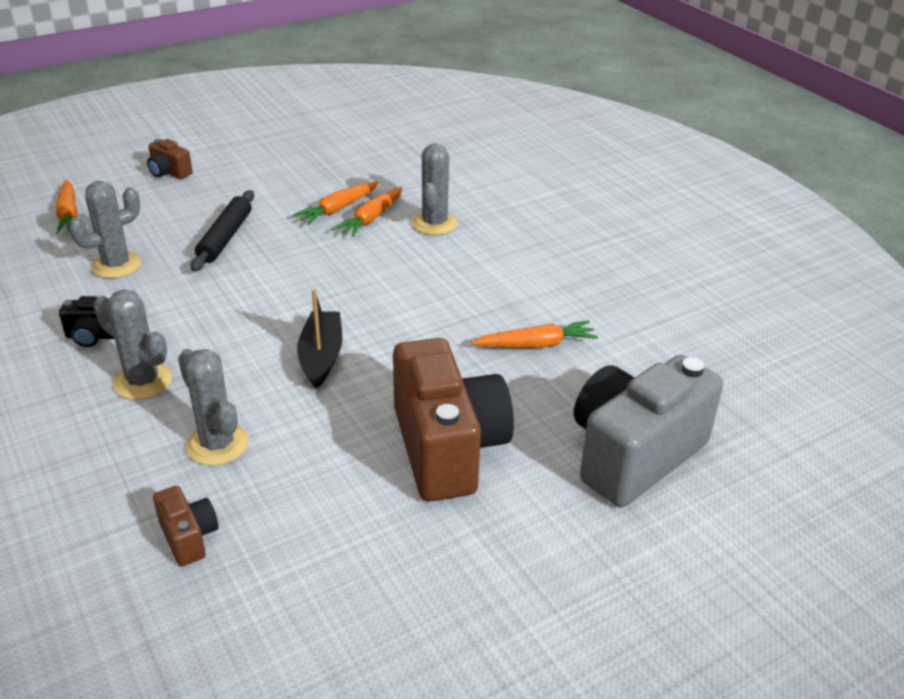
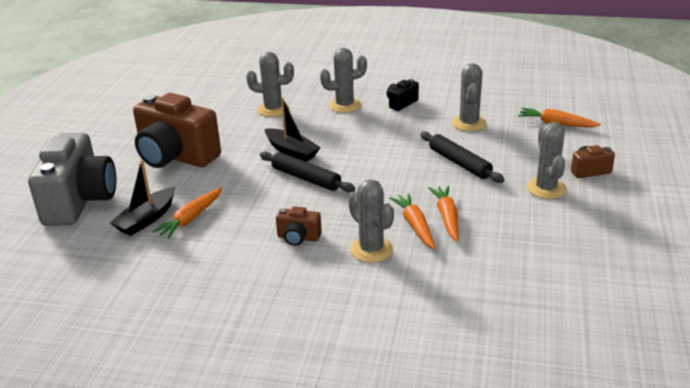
camera: 135 degrees right, 5 degrees down
brown camera [153,486,219,567] -> brown camera moved to [276,206,322,246]
none -> black boat [110,160,175,236]
none -> black rolling pin [260,151,355,192]
none -> grey cactus [527,122,567,199]

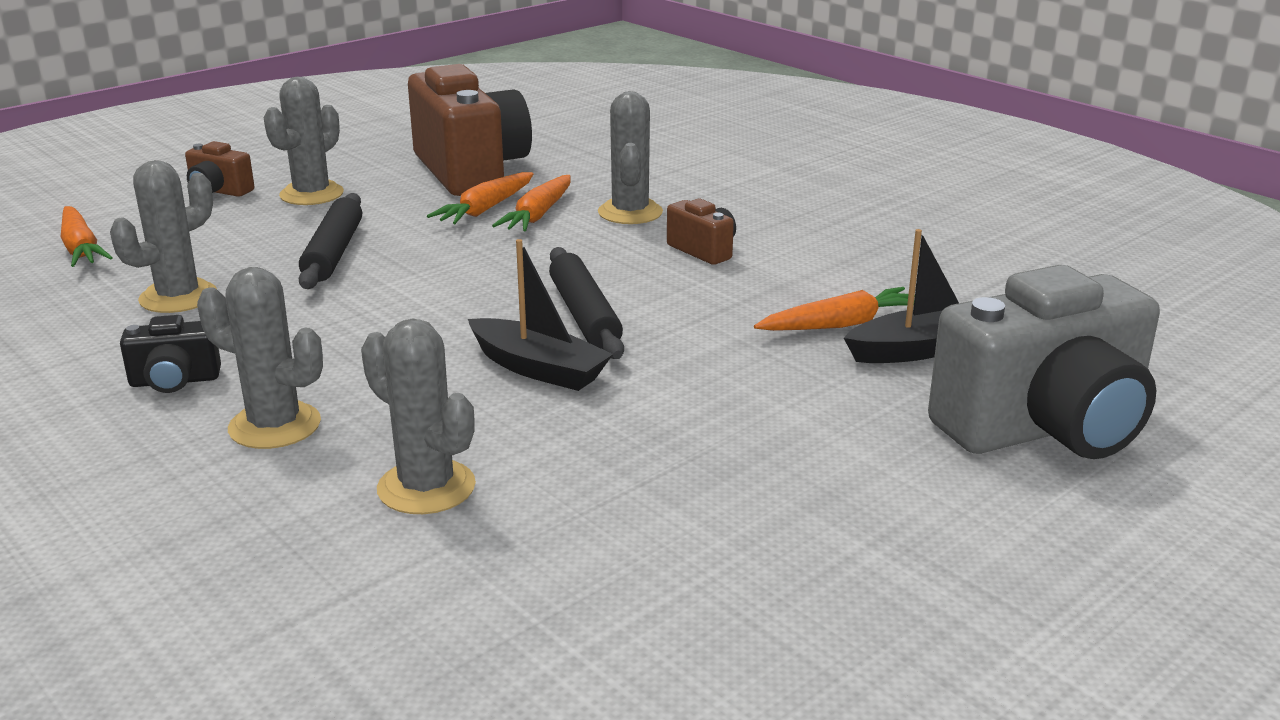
camera: 145 degrees left, 5 degrees down
grey camera [28,133,116,226] -> grey camera turned 150 degrees counterclockwise [928,265,1160,459]
brown camera [133,93,221,168] -> brown camera moved to [408,64,532,196]
black boat [265,97,321,162] -> black boat turned 135 degrees clockwise [468,239,613,391]

